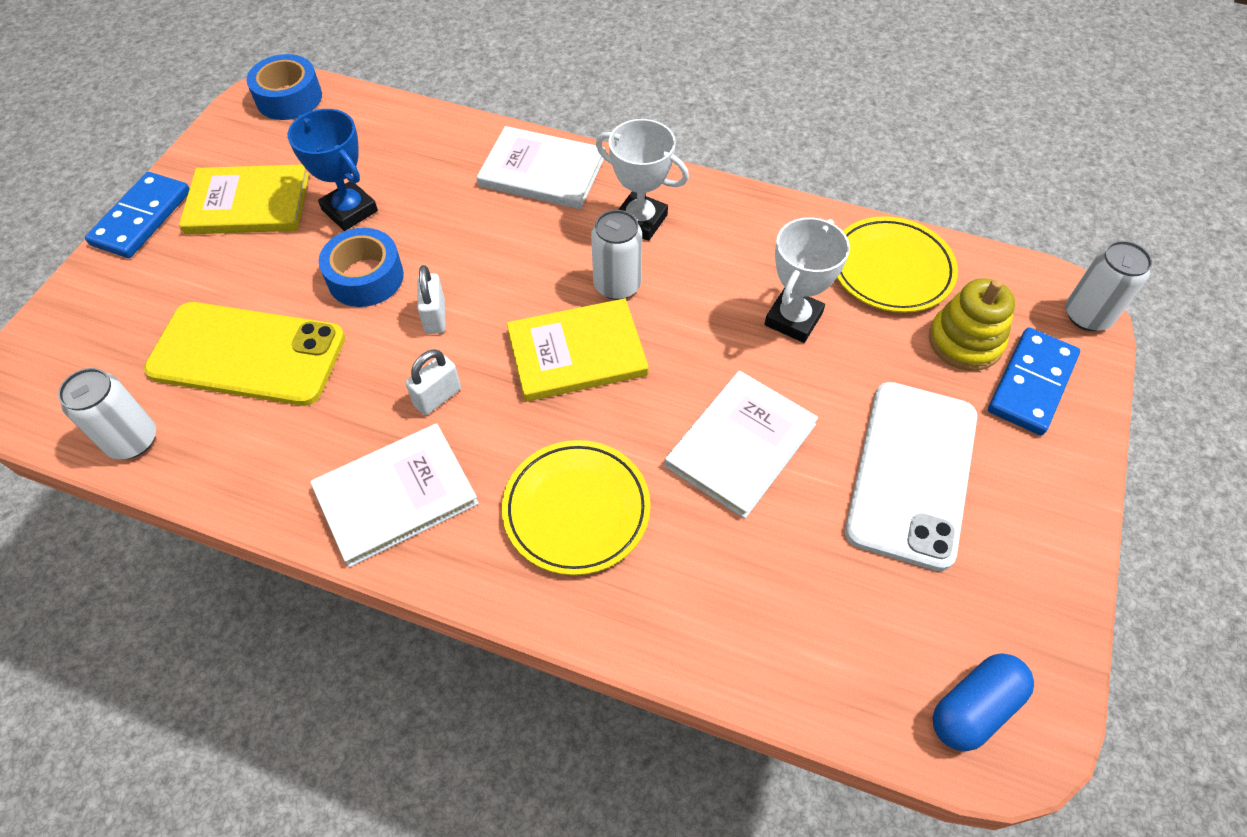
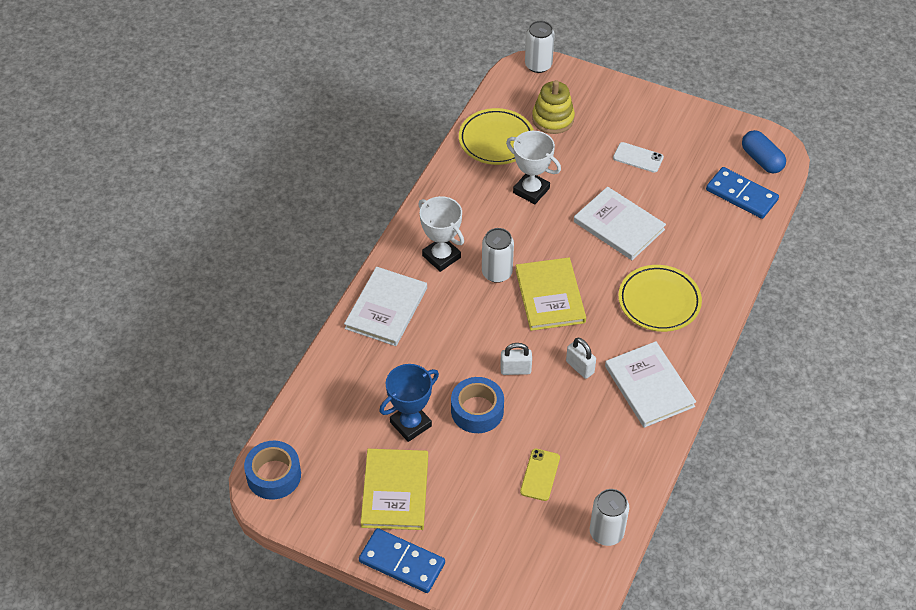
camera: 85 degrees left, 5 degrees down
yellow phone [144,302,345,406] -> yellow phone [520,449,560,501], size x0.45
white trophy [596,119,689,241] -> white trophy turned 75 degrees counterclockwise [418,196,464,272]
white phone [845,382,977,571] -> white phone [613,142,664,173], size x0.45
blue domino [988,327,1080,435] -> blue domino moved to [706,167,779,219]

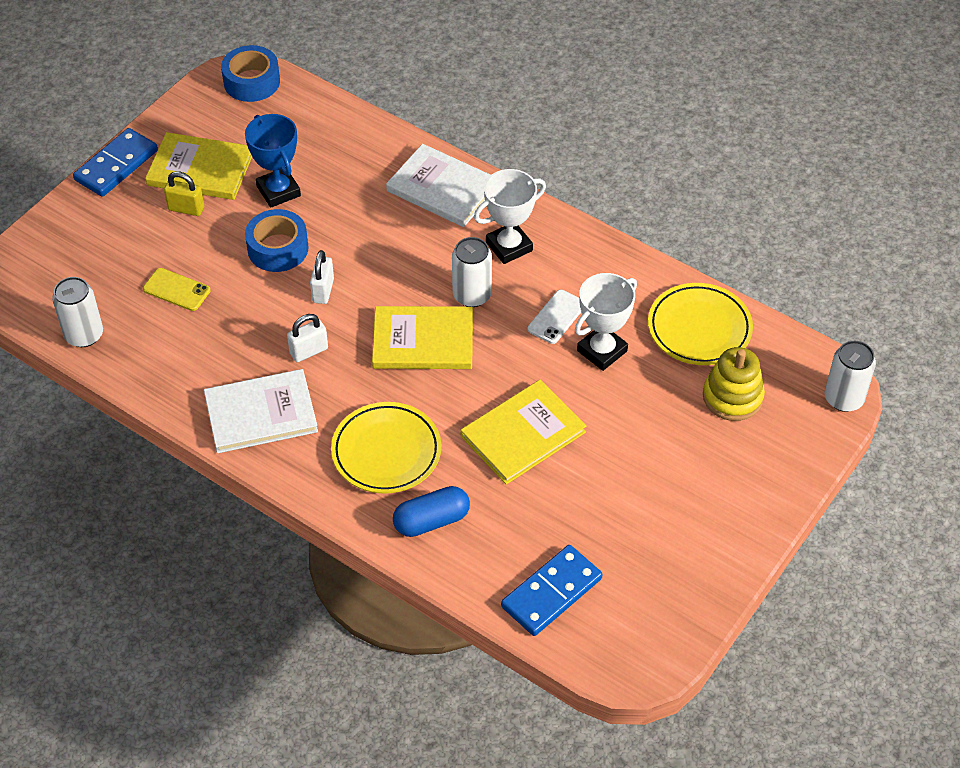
camera: 100 degrees right, 0 degrees up
white book [574,186,666,260] -> yellow book [461,380,586,485]
white phone [613,142,664,173] -> white phone moved to [528,290,581,344]
blue capsule [742,130,786,174] -> blue capsule moved to [393,486,470,537]
none -> yellow padlock [164,171,204,216]

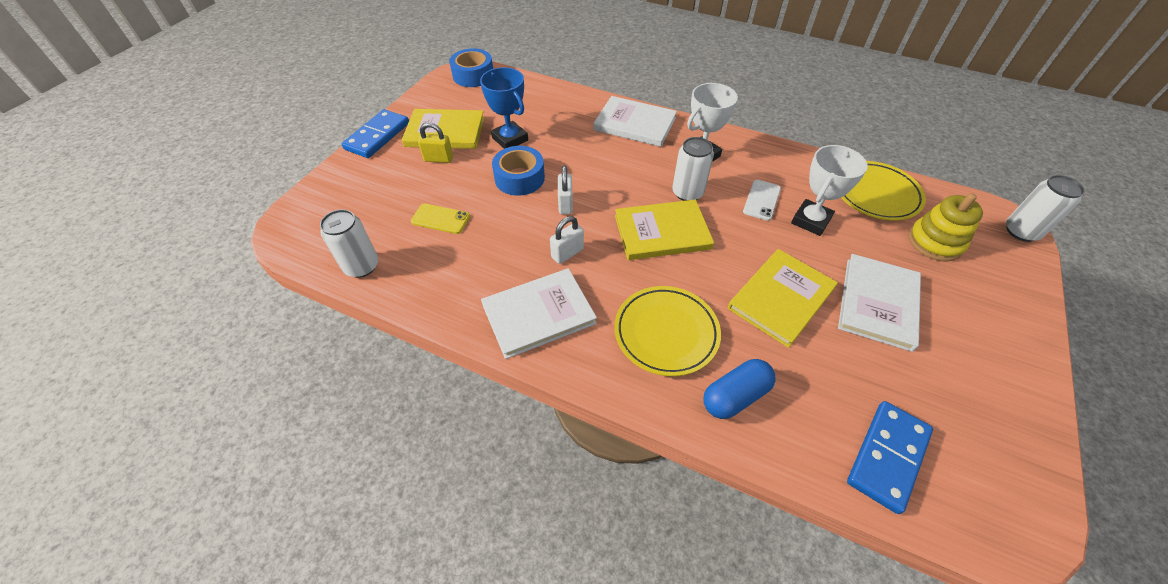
camera: 10 degrees left, 0 degrees up
none -> white book [838,254,921,352]

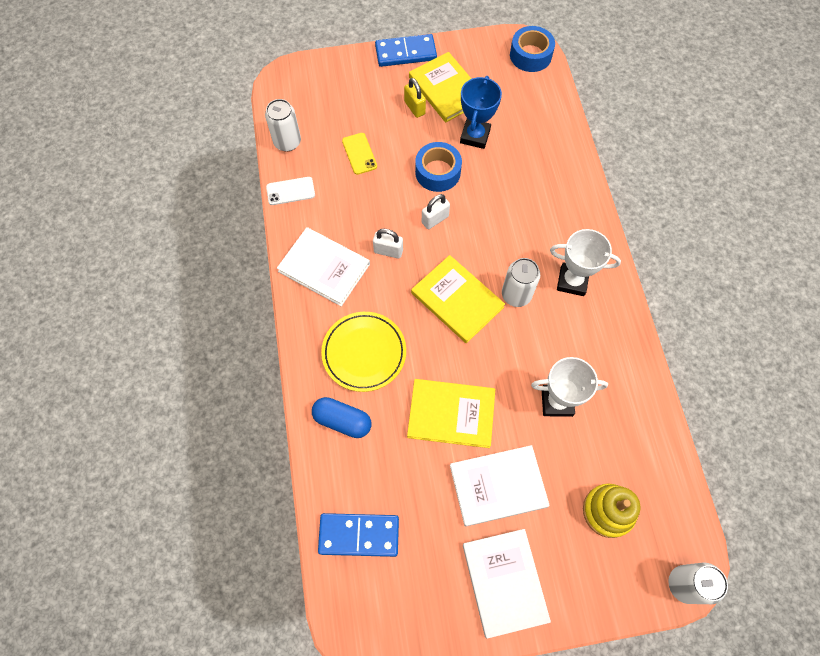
camera: 55 degrees right, 15 degrees up
white book [593,96,677,147] -> white book moved to [463,529,551,639]
white phone [743,180,781,221] -> white phone moved to [266,177,315,205]
yellow plate [841,161,926,221] -> none

